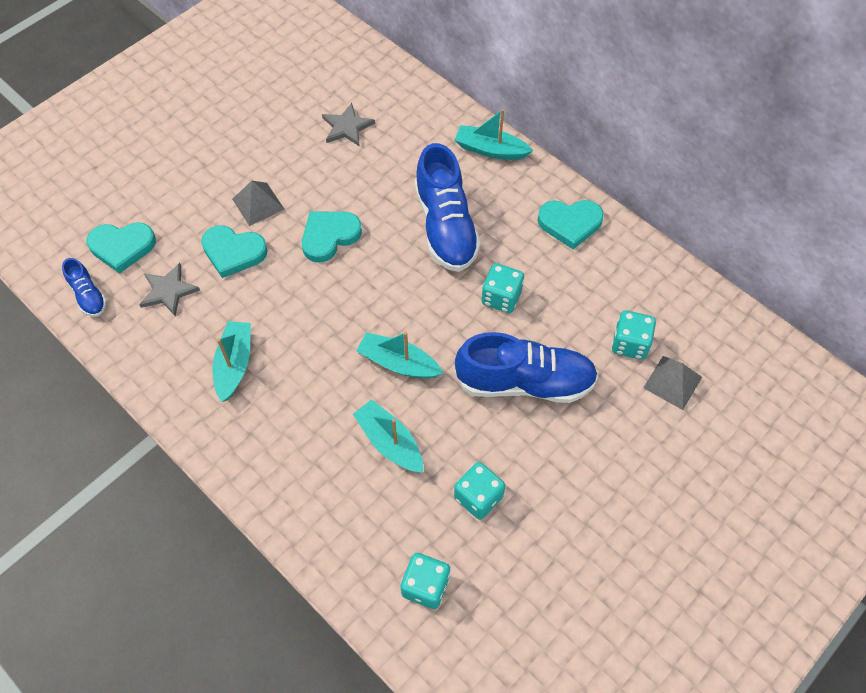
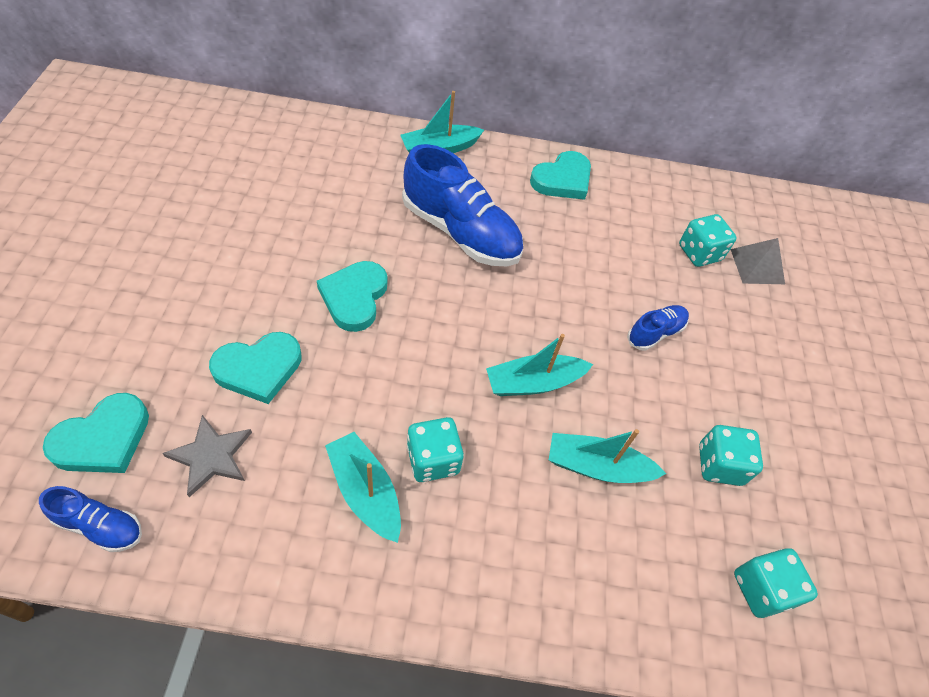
camera: 45 degrees left, 5 degrees down
grey pyramid [232,181,285,226] -> none
grey star [322,103,375,147] -> none
blue shoe [454,332,598,403] -> blue shoe [627,305,689,351], size x0.49
turquoise dice [481,263,524,313] -> turquoise dice moved to [407,417,464,482]

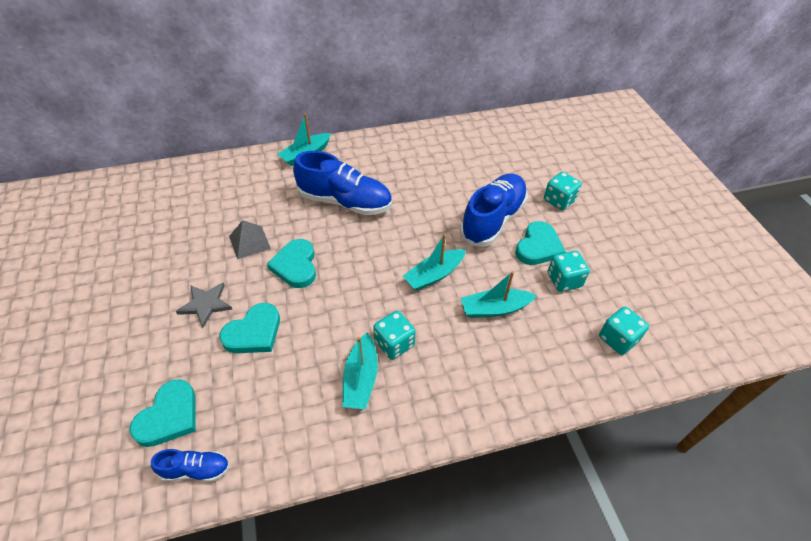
camera: 15 degrees left, 5 degrees down
grey star [162,415,252,497] -> grey star moved to [176,282,232,328]
turquoise boat [325,432,401,543] -> turquoise boat turned 120 degrees counterclockwise [343,333,378,409]
turquoise heart [530,151,591,200] -> turquoise heart moved to [515,221,566,265]
blue shoe [627,305,689,351] -> blue shoe [460,174,528,247], size x2.06
turquoise dice [679,214,737,267] -> turquoise dice moved to [544,172,582,210]
grey pyramid [730,238,785,284] -> grey pyramid moved to [229,220,271,259]

